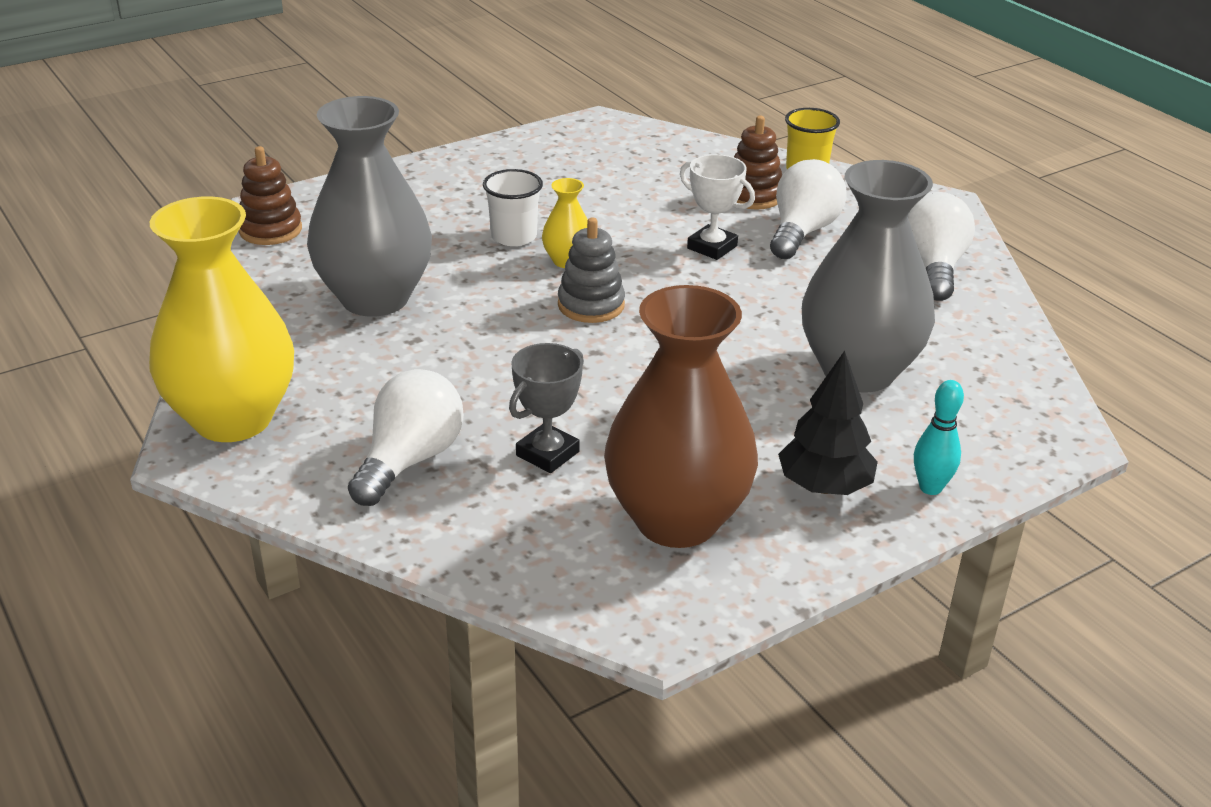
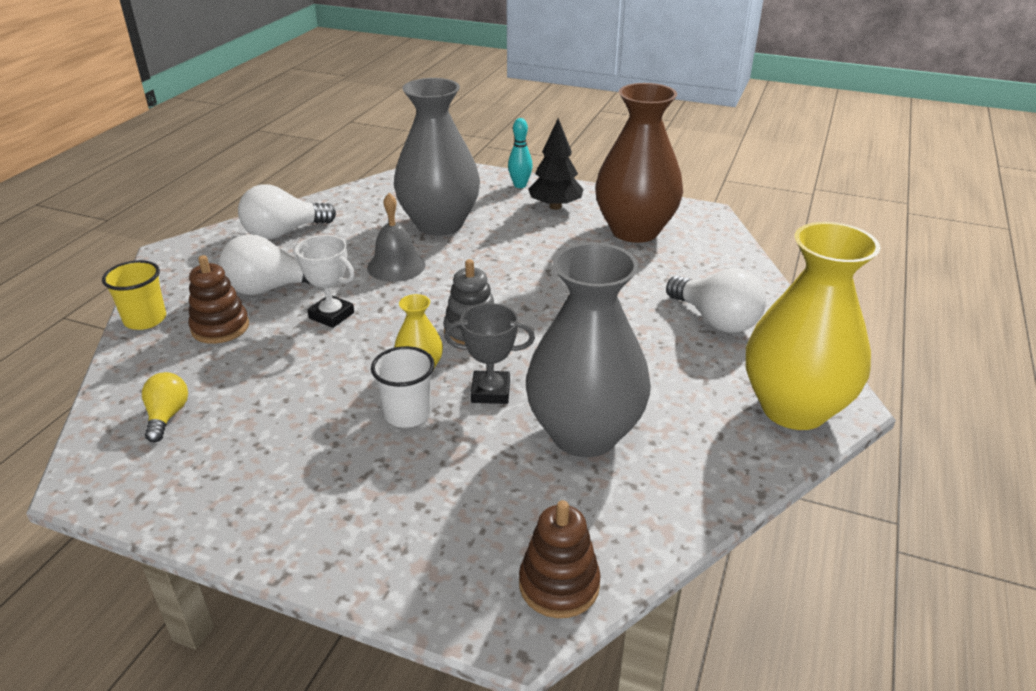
camera: 125 degrees left, 0 degrees up
white light bulb [348,369,464,506] -> white light bulb turned 120 degrees counterclockwise [666,268,766,333]
grey trophy [509,343,584,473] -> grey trophy moved to [444,303,535,404]
white trophy [680,154,755,260] -> white trophy turned 60 degrees counterclockwise [293,235,355,328]
none -> yellow light bulb [142,372,188,443]
none -> grey bell [367,193,425,282]

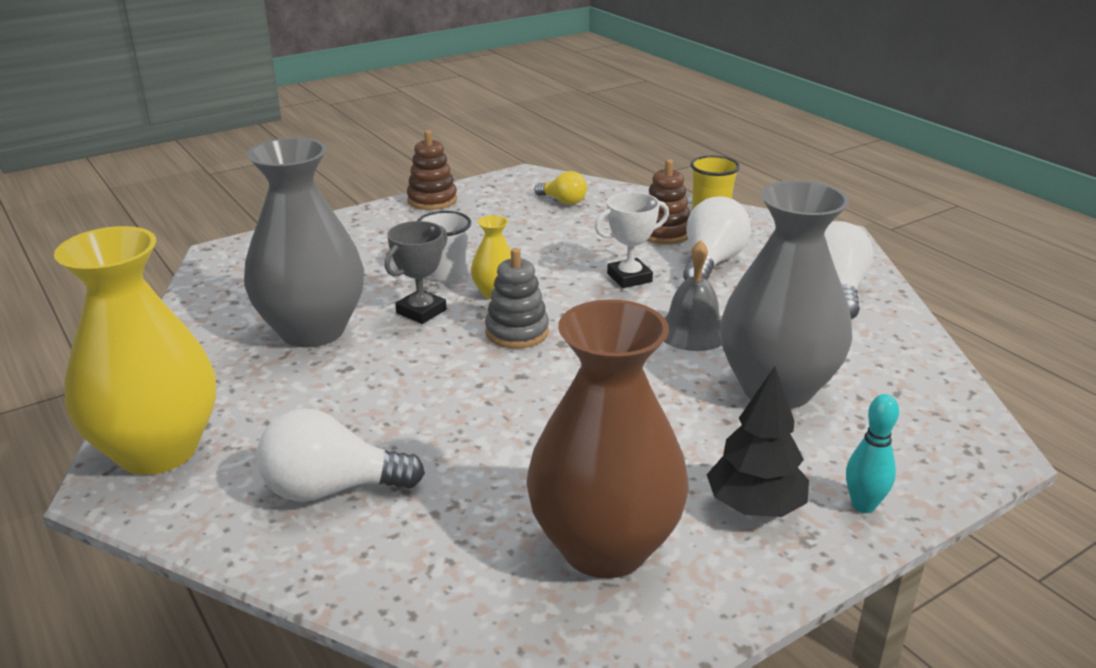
camera: 125 degrees right, 5 degrees down
brown stacking toy [519,500,601,618] -> brown stacking toy moved to [407,130,457,210]

